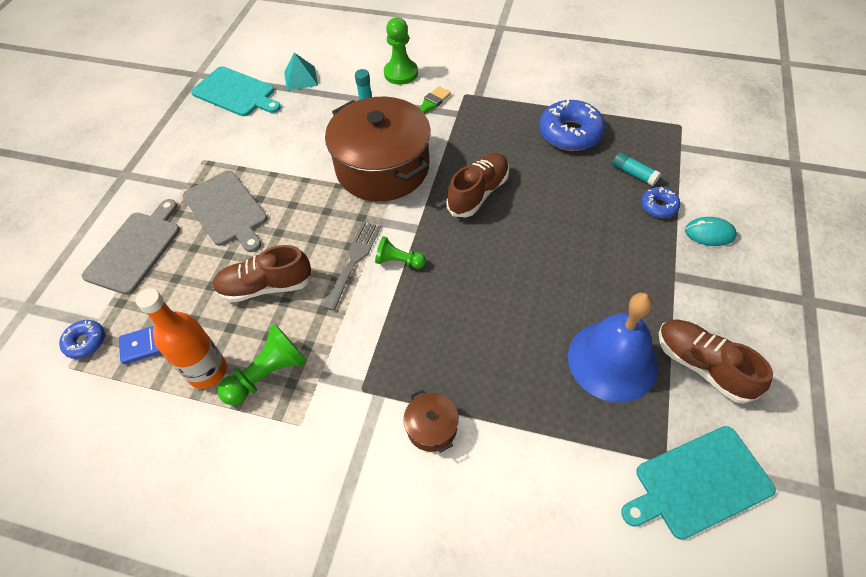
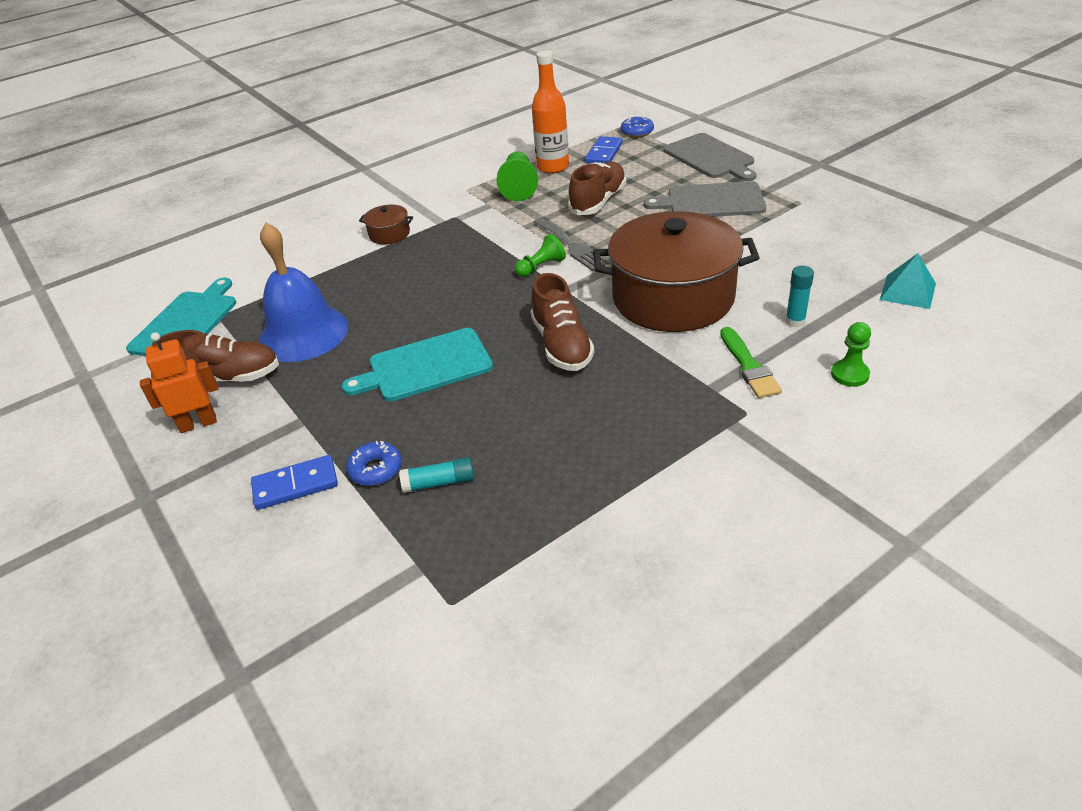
camera: 130 degrees right, 15 degrees down
turquoise cutting board [191,66,281,116] -> turquoise cutting board moved to [342,328,493,401]
green pawn [384,17,418,85] -> green pawn [831,322,871,387], size x0.63
blue donut [539,99,605,151] -> none
turquoise mouse [685,217,737,246] -> blue domino [251,455,338,510]
none -> orange robot [140,332,218,433]

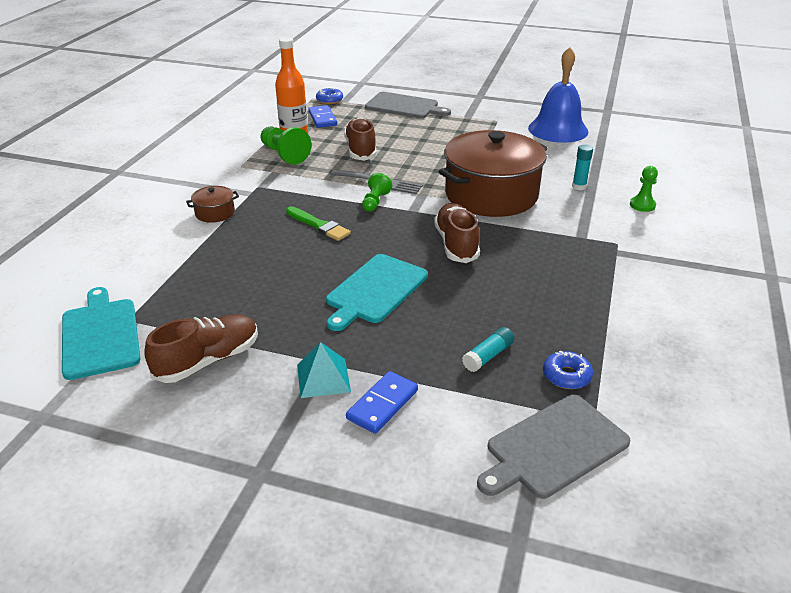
camera: 40 degrees left, 5 degrees down
orange robot [140,332,218,433] -> none
blue bell [259,223,348,362] -> blue bell moved to [528,47,589,143]
blue donut [346,441,402,486] -> blue donut moved to [543,351,593,389]
brown shoe [531,273,595,371] -> brown shoe turned 135 degrees counterclockwise [434,203,480,263]
grey cutting board [644,181,766,217] -> grey cutting board moved to [477,395,630,499]
green brush [720,327,782,398] -> green brush moved to [286,206,351,241]
turquoise pyramid [880,253,936,309] -> turquoise pyramid moved to [297,342,351,398]

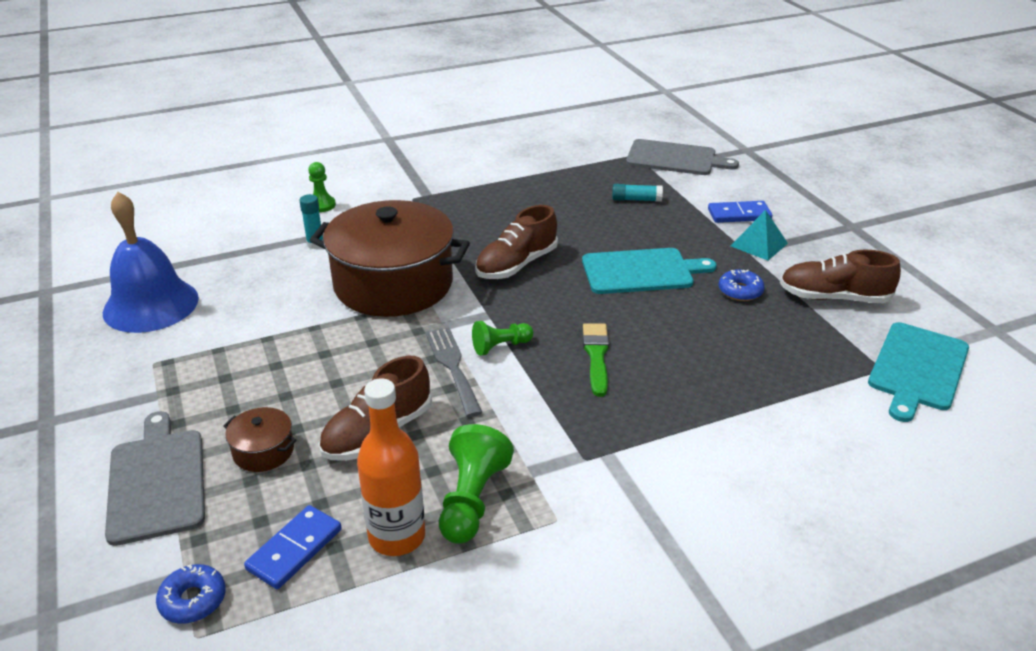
camera: 130 degrees left, 0 degrees up
brown pot [186,186,239,223] -> brown pot moved to [223,407,296,472]
blue donut [543,351,593,389] -> blue donut moved to [719,269,765,301]

